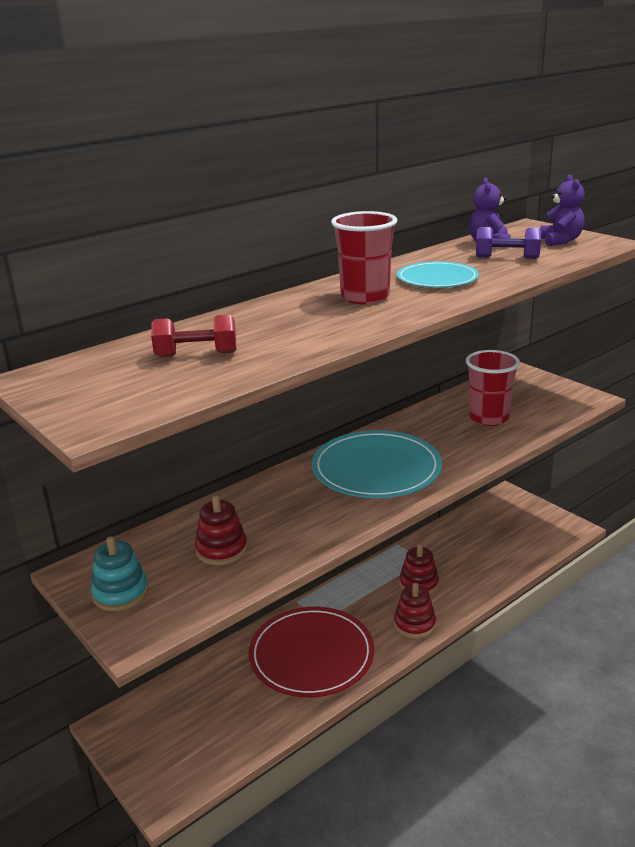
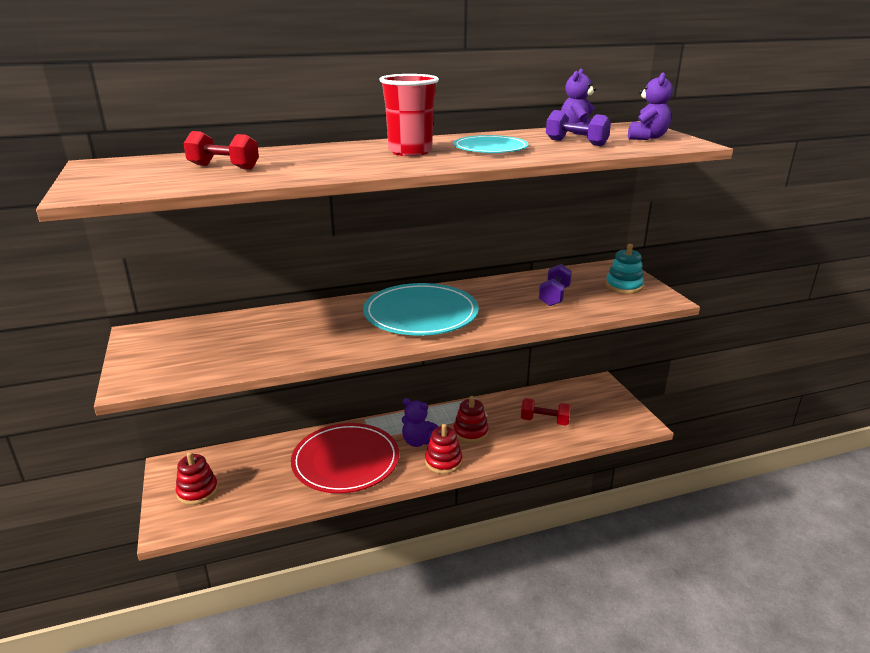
camera: 20 degrees right, 0 degrees up
turquoise stacking toy [91,536,148,611] -> turquoise stacking toy moved to [606,244,644,294]
red stacking toy [195,495,248,565] -> red stacking toy moved to [176,452,218,505]
red cup [466,350,520,426] -> purple dumbbell [539,264,572,306]
none -> purple teddy bear [402,398,438,447]
none -> red dumbbell [521,398,571,426]

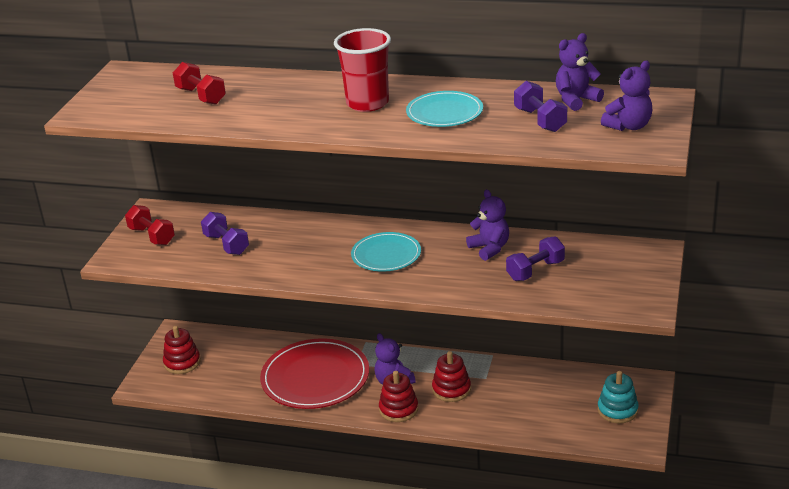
camera: 35 degrees right, 5 degrees up
turquoise plate [363,283,479,336] -> turquoise plate [351,232,421,272], size x0.59
red dumbbell [521,398,571,426] -> red dumbbell moved to [125,205,175,245]
turquoise stacking toy [606,244,644,294] -> turquoise stacking toy moved to [598,371,639,423]
none -> purple dumbbell [201,212,249,255]
none -> purple teddy bear [466,190,509,261]

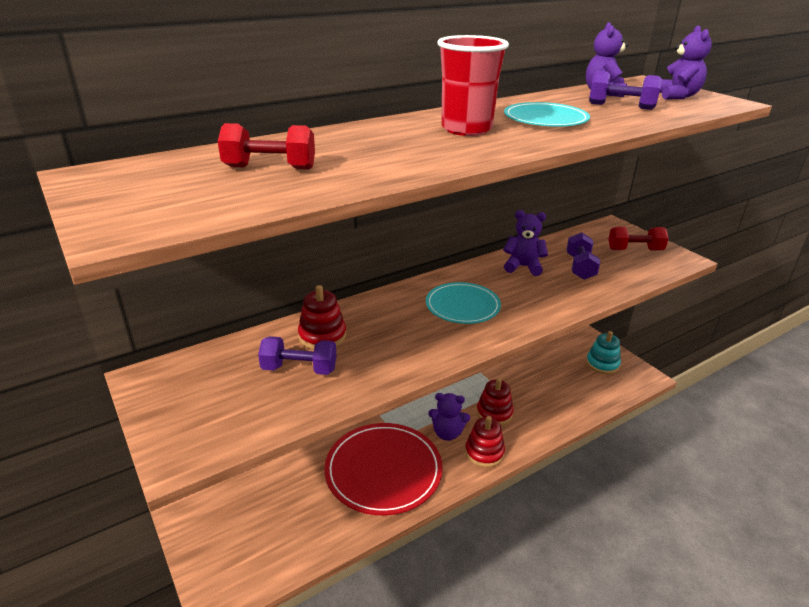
camera: 50 degrees left, 0 degrees up
red dumbbell [125,205,175,245] -> red dumbbell moved to [608,227,669,251]
red stacking toy [163,326,201,374] -> red stacking toy moved to [298,285,346,349]

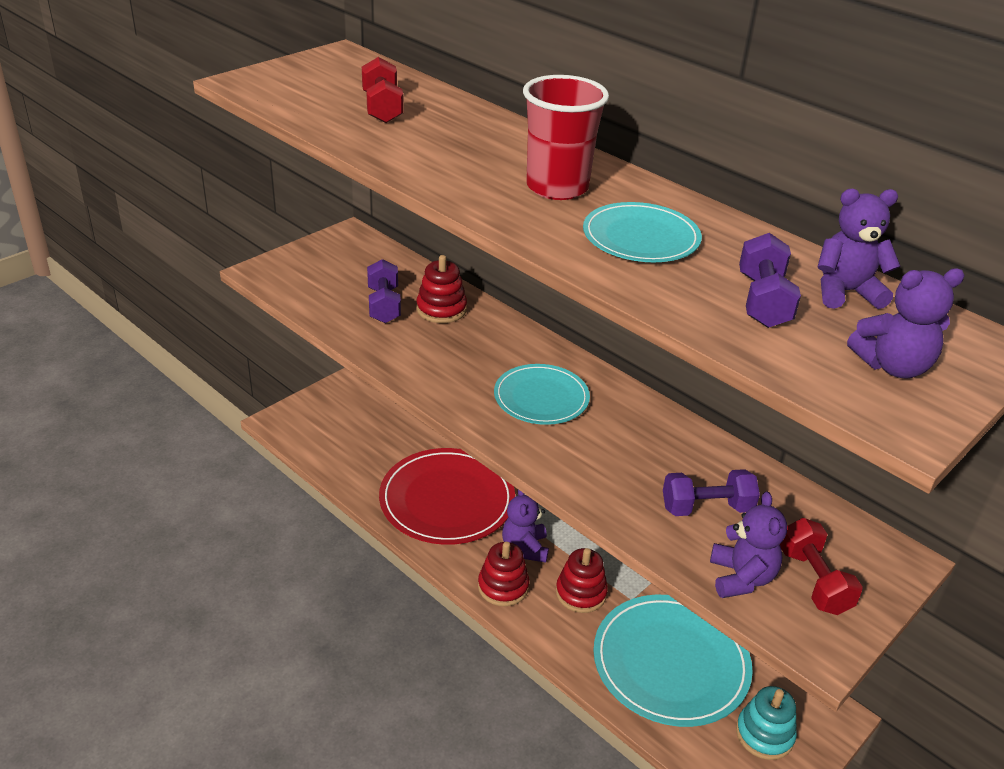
camera: 75 degrees right, 5 degrees up
purple teddy bear [503,210,548,276] -> purple teddy bear moved to [710,492,787,598]
none -> turquoise plate [593,595,753,727]

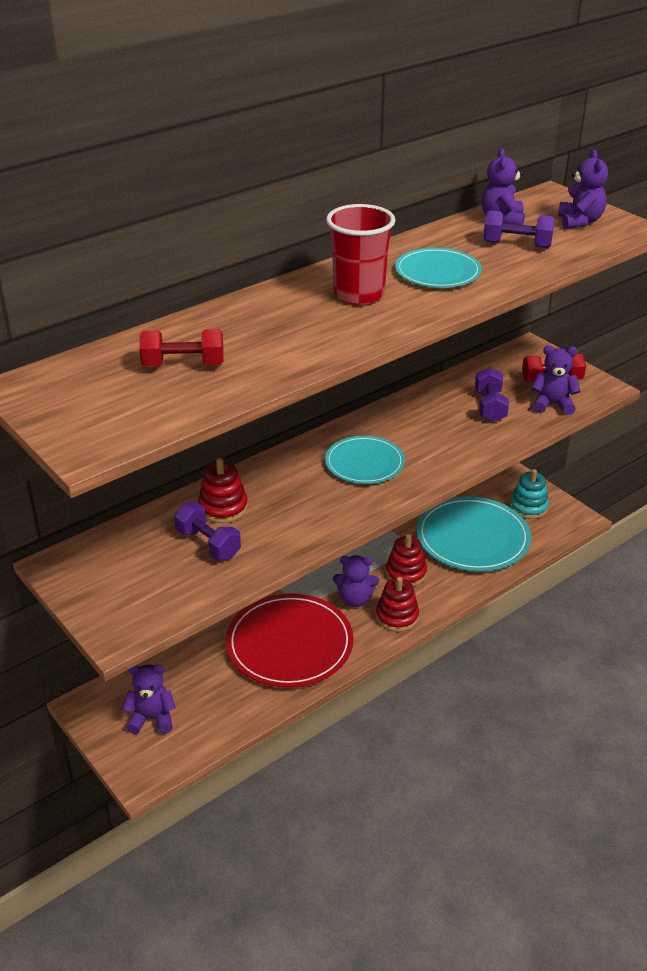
camera: 80 degrees left, 0 degrees up
purple dumbbell [367,259,401,323] -> purple dumbbell turned 45 degrees clockwise [174,502,241,560]
none -> purple teddy bear [122,664,176,734]

